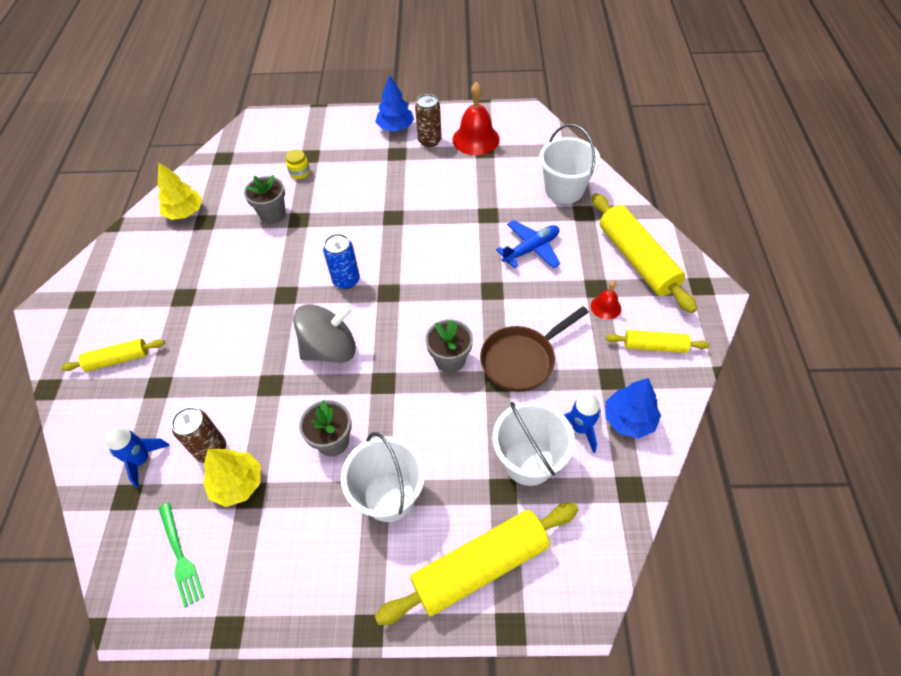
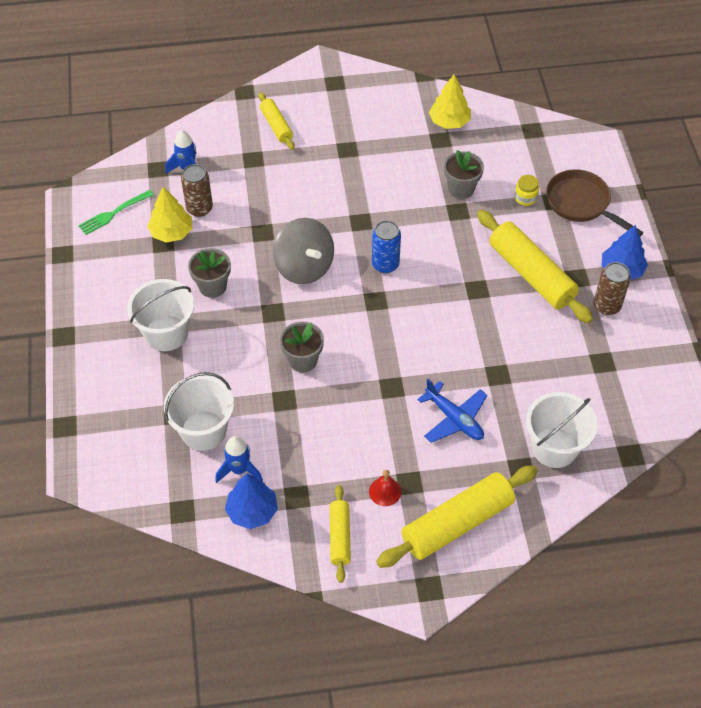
camera: 80 degrees right, 0 degrees up
yellow rolling pin [375,503,578,625] -> yellow rolling pin moved to [477,210,593,323]
red bell [452,81,500,155] -> none
brown pan [480,306,589,392] -> brown pan moved to [546,169,644,236]

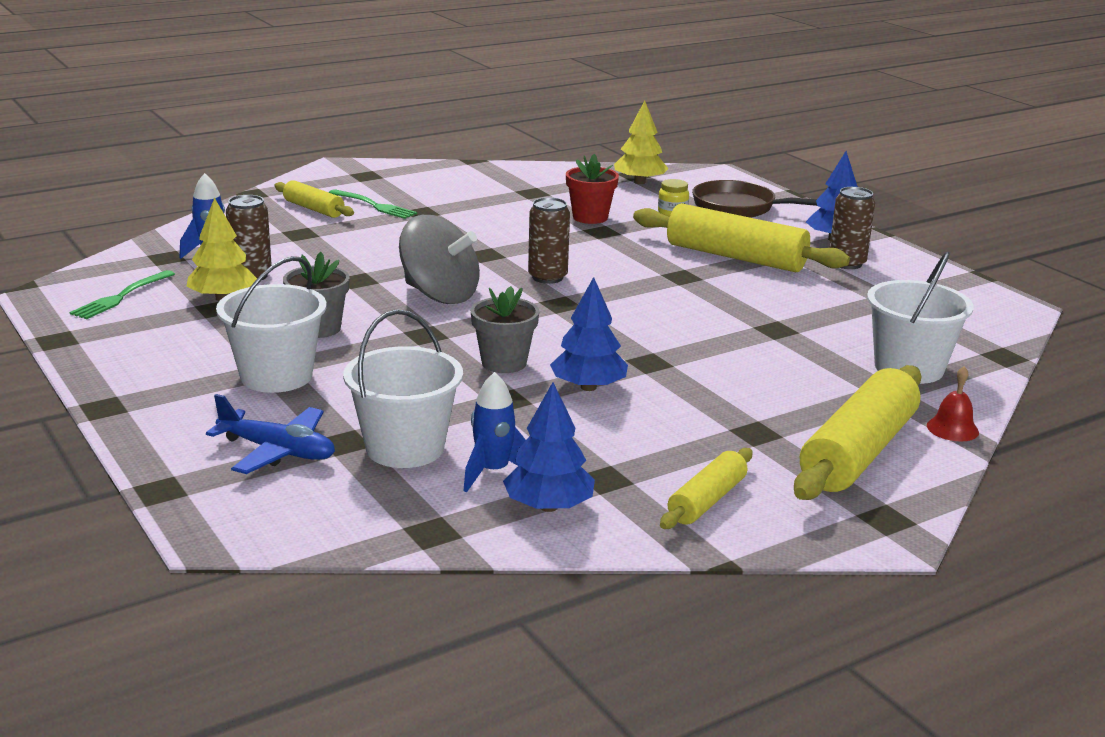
camera: 25 degrees left, 30 degrees down
yellow rolling pin [330,485,351,583] -> yellow rolling pin turned 60 degrees clockwise [660,448,753,529]
red bell [369,470,401,506] -> red bell moved to [927,366,979,442]
blue can [372,220,401,273] -> brown can [528,197,570,284]
blue plane [417,379,488,443] -> blue plane moved to [206,394,335,474]
yellow tree [429,75,471,129] -> yellow tree moved to [614,101,669,184]
grey flower pot [444,150,484,199] -> red flower pot [566,154,619,224]
none -> green fork [329,189,417,219]
none -> blue tree [550,277,628,391]

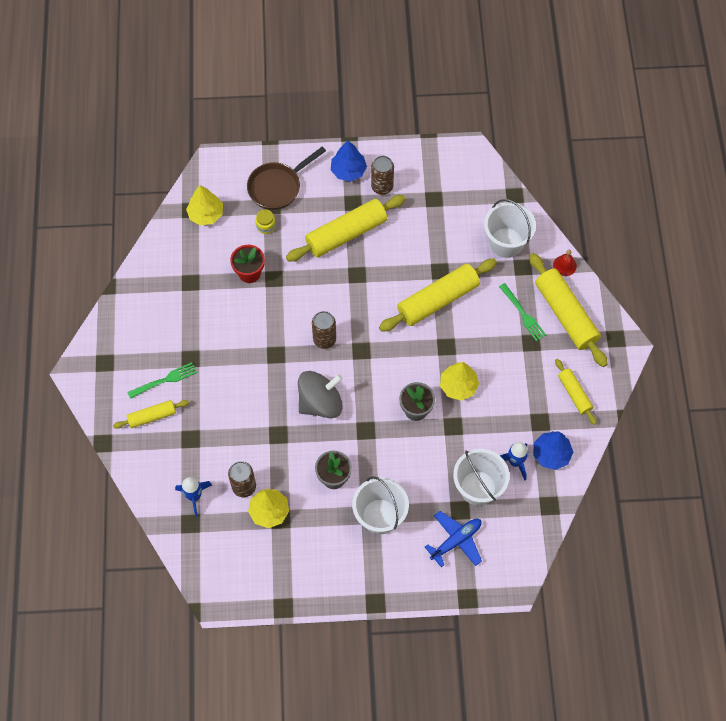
camera: 60 degrees left, 40 degrees up
green fork [70,270,175,319] -> green fork moved to [499,283,546,341]
blue tree [550,277,628,391] -> yellow tree [440,362,479,401]
none -> yellow rolling pin [379,259,497,332]

